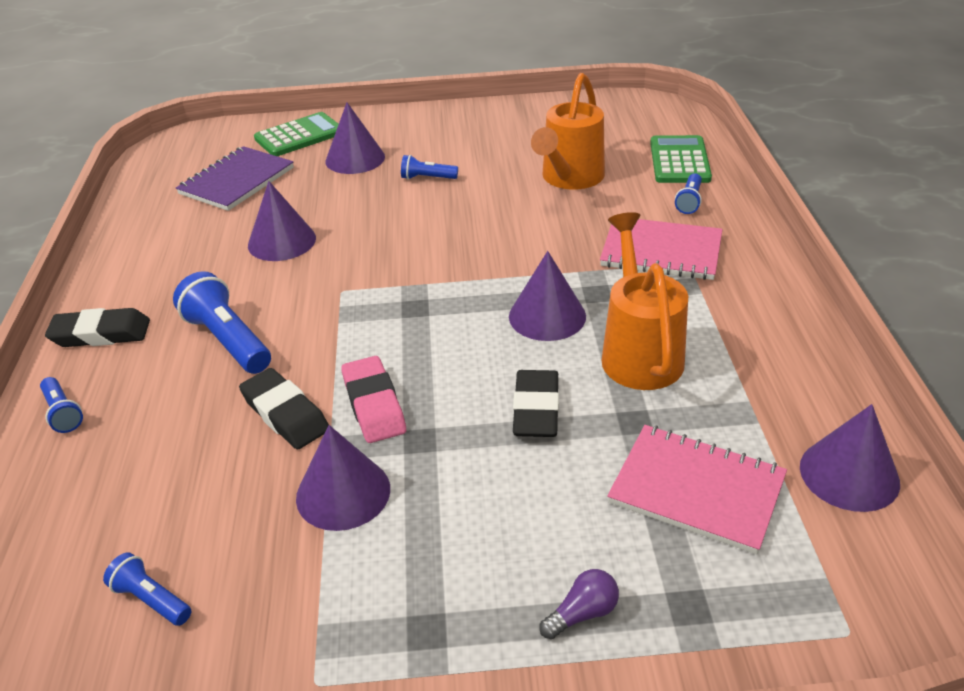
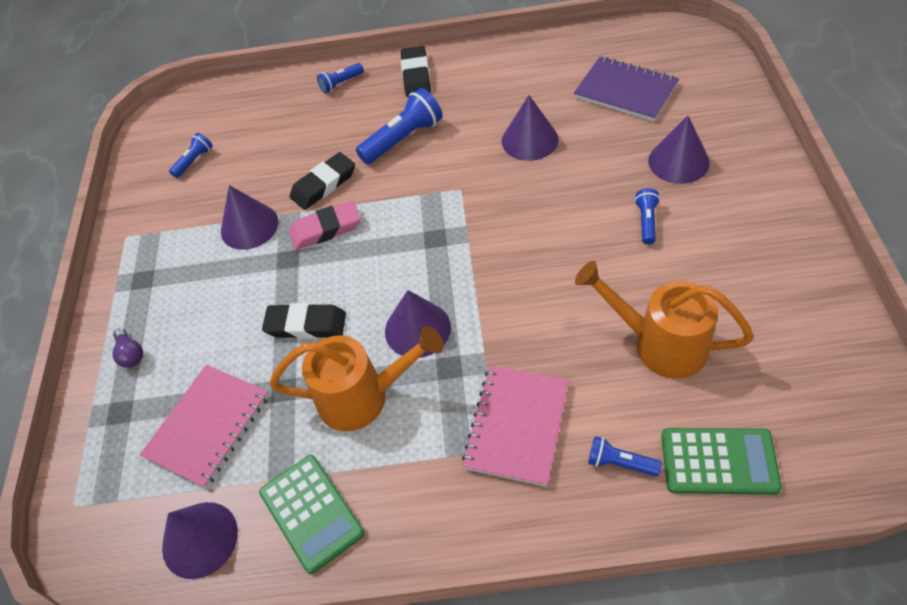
camera: 95 degrees right, 15 degrees up
green calculator [254,112,339,156] -> green calculator moved to [259,455,365,574]

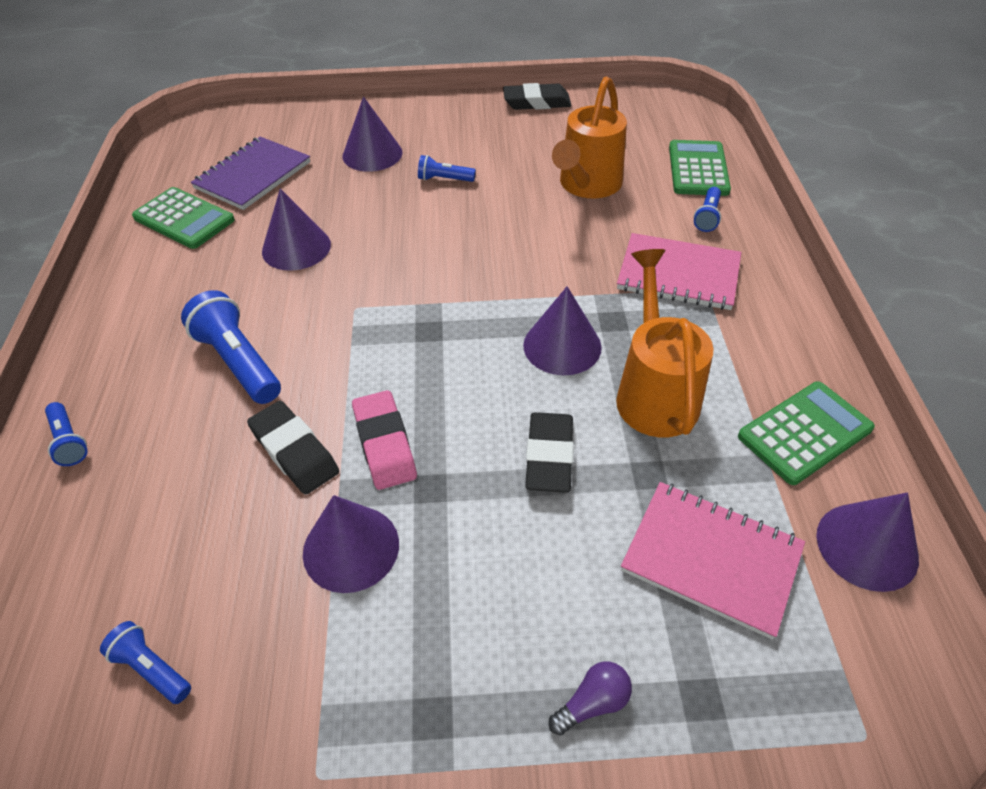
camera: 95 degrees left, 5 degrees down
black eraser [401,46,431,97] -> black eraser moved to [503,83,572,110]
none -> green calculator [132,187,235,249]

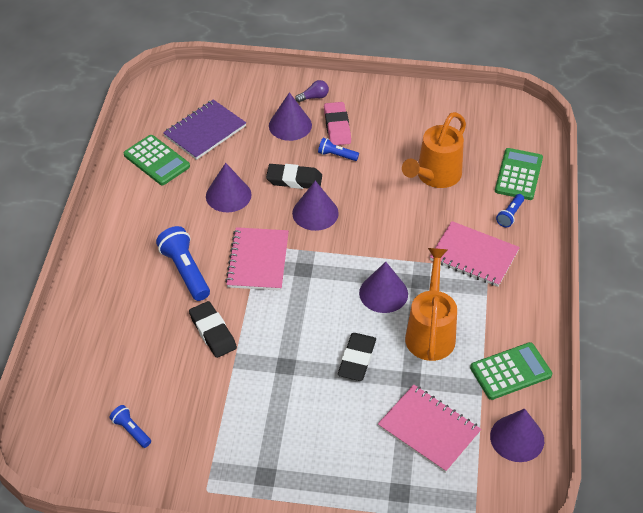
camera: 10 degrees right, 0 degrees up
blue flashlight [45,402,88,466] -> none
purple cone [303,495,399,593] -> purple cone moved to [292,181,339,231]
pink eraser [352,390,417,490] -> pink eraser moved to [324,102,351,145]
black eraser [503,83,572,110] -> black eraser moved to [266,164,322,189]
purple light bulb [549,661,632,736] -> purple light bulb moved to [295,80,329,102]
none -> pink notebook [225,227,289,291]

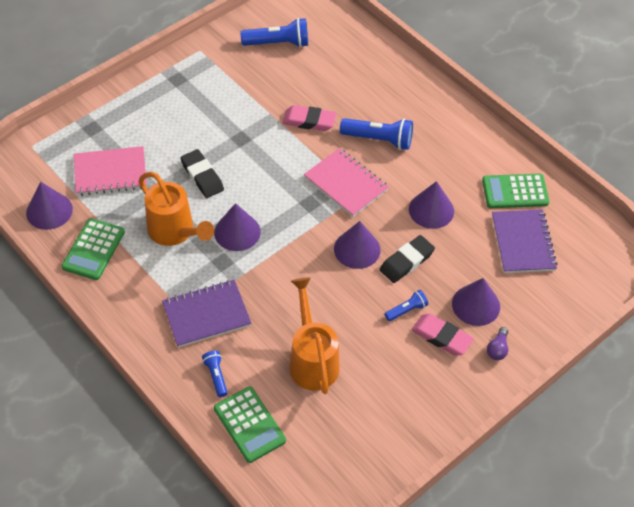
camera: 130 degrees right, 5 degrees up
blue flashlight [110,405,151,448] -> blue flashlight [241,18,308,48], size x1.82
black eraser [189,301,237,358] -> pink eraser [282,105,337,131]
pink notebook [430,221,520,287] -> purple notebook [162,280,251,348]

